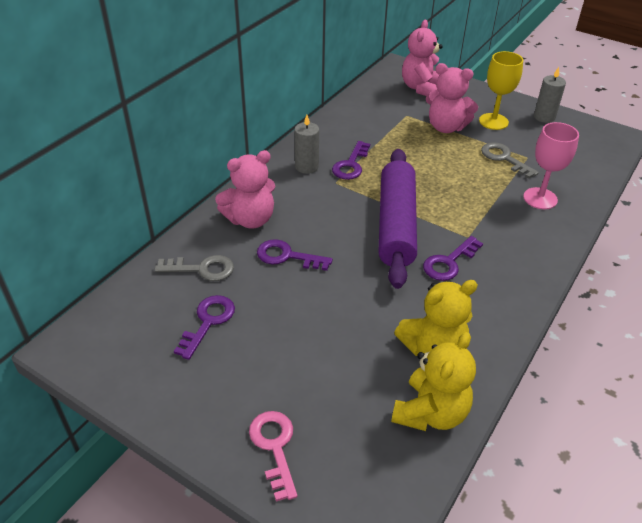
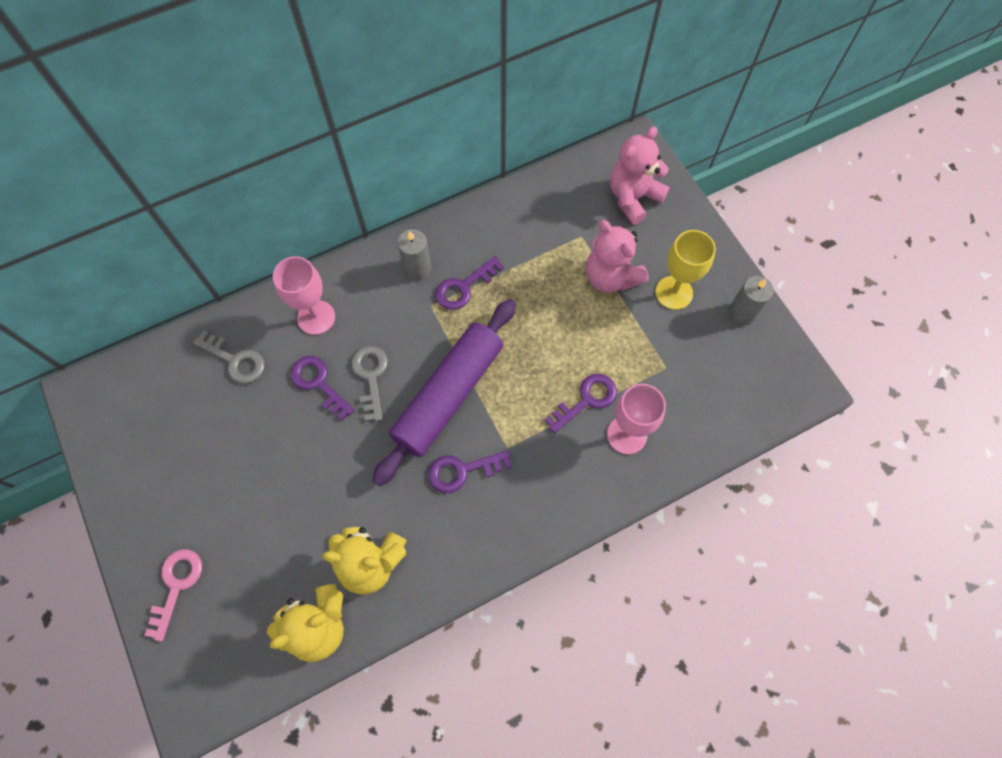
camera: 30 degrees right, 25 degrees up
purple key [174,295,235,360] -> purple key moved to [545,374,617,433]
pink teddy bear [215,150,275,229] -> pink goblet [273,256,335,335]
grey key [481,142,539,179] -> grey key moved to [351,346,388,421]

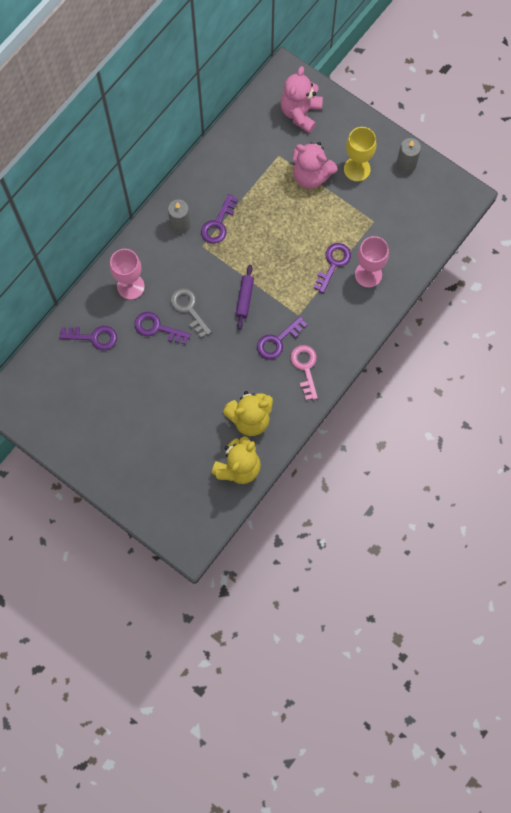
camera: 25 degrees left, 5 degrees up
pink key [144,549,202,642] -> pink key moved to [290,345,318,400]
grey key [193,331,265,384] -> purple key [59,326,117,350]
purple rolling pin [372,299,516,486] -> purple rolling pin [236,265,254,329], size x0.43

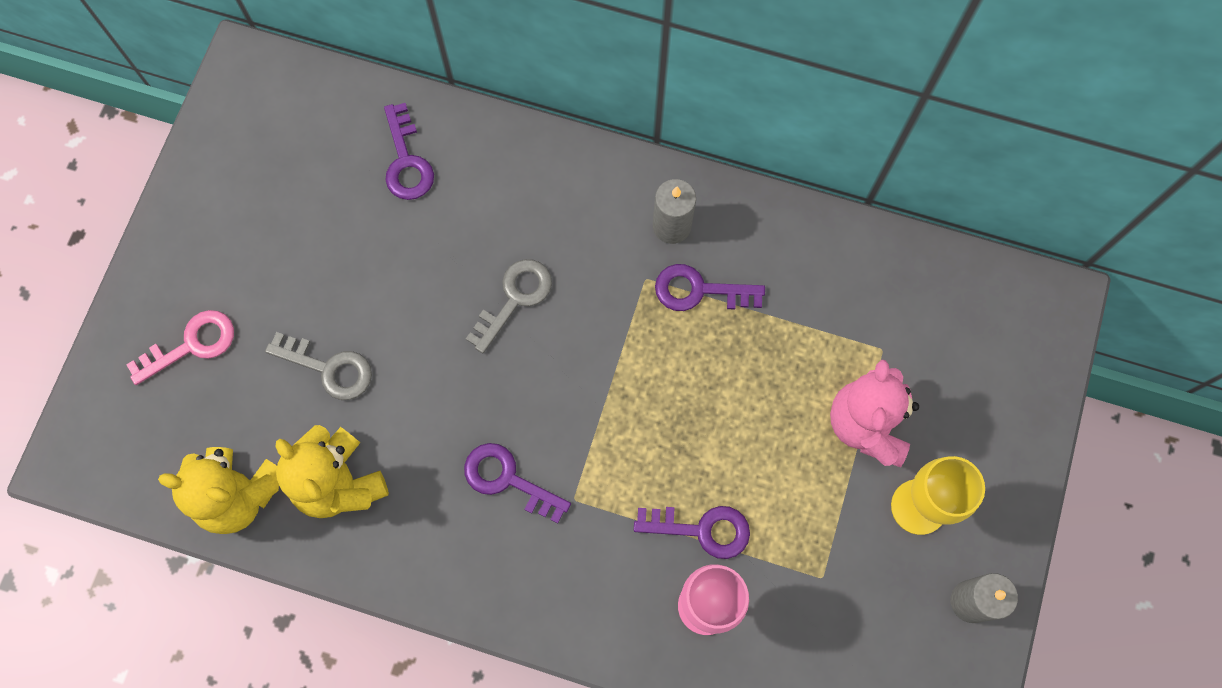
camera: 70 degrees right, 0 degrees up
pink goblet [110,249,145,300] -> none
purple key [134,312,191,345] -> none
purple rolling pin [236,265,254,329] -> none
pink teddy bear [280,66,323,133] -> none
pink key [290,345,318,400] -> pink key moved to [126,310,234,385]
none -> grey key [265,332,372,400]

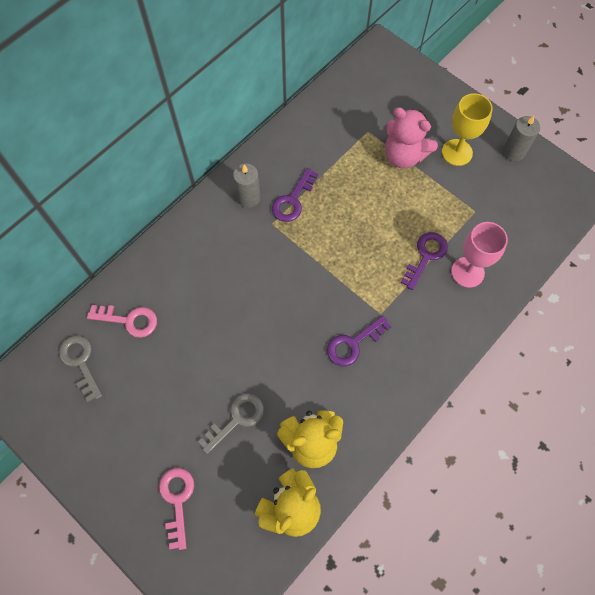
camera: 65 degrees left, 5 degrees down
purple key [384,103,434,200] -> pink key [87,305,157,338]
grey key [466,259,552,354] -> grey key moved to [59,335,102,402]

